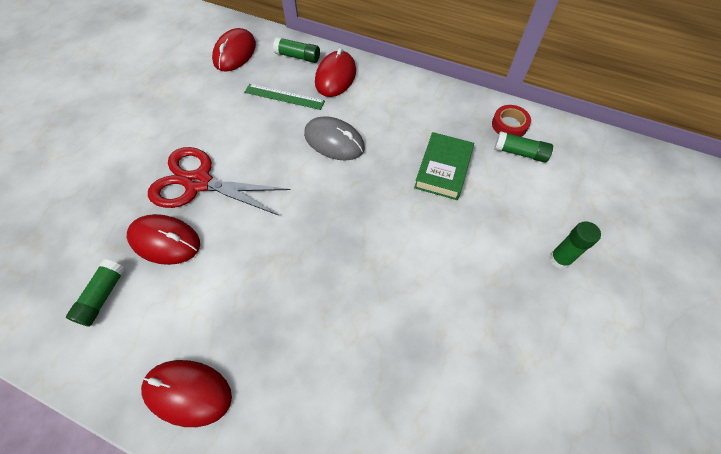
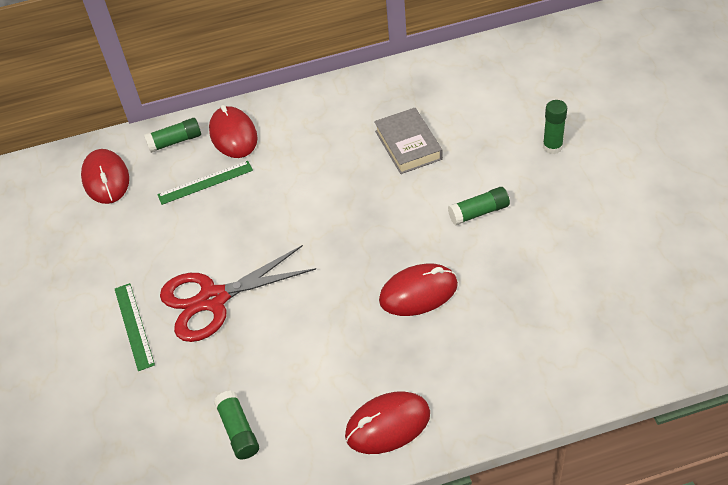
camera: 35 degrees left, 10 degrees down
red mouse [127,214,200,265] -> red mouse moved to [379,263,458,316]
grey mouse [304,116,365,161] -> none
green book [414,132,474,200] -> grey book [374,108,443,174]
red tape [492,105,531,137] -> none
green glue stick [494,131,553,163] -> green glue stick moved to [448,187,510,225]
none -> green ruler [115,283,155,371]

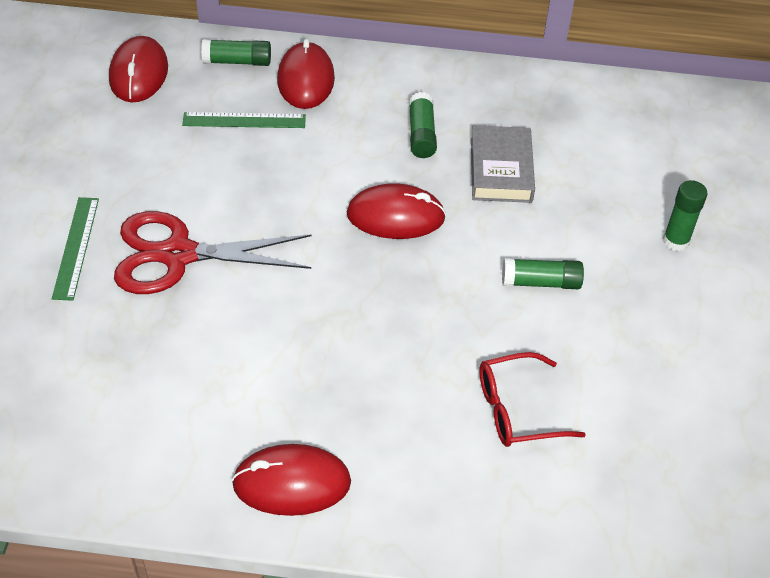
camera: 15 degrees right, 0 degrees up
green glue stick [214,391,259,459] -> green glue stick moved to [409,92,437,158]
red mouse [379,263,458,316] -> red mouse moved to [347,183,446,239]
none -> red glasses [479,352,586,447]

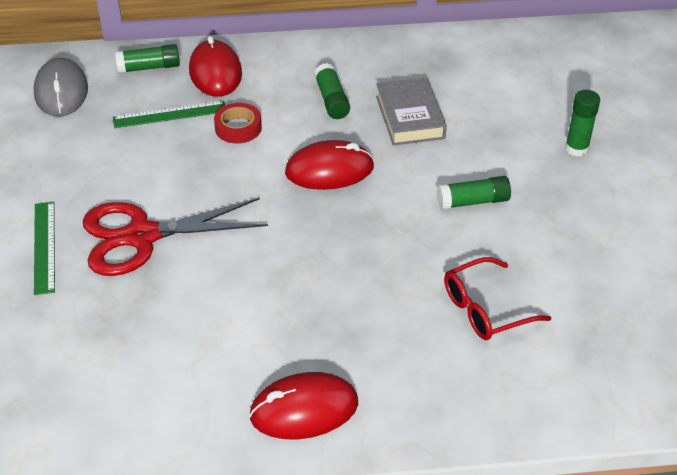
camera: 10 degrees left, 5 degrees down
red mouse [109,36,168,103] -> grey mouse [33,58,88,117]
none -> red tape [214,103,262,144]

